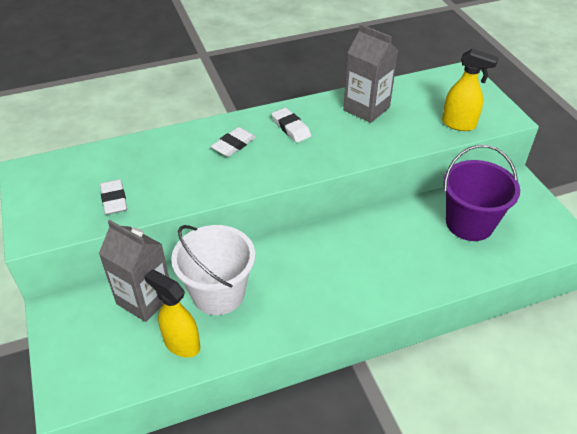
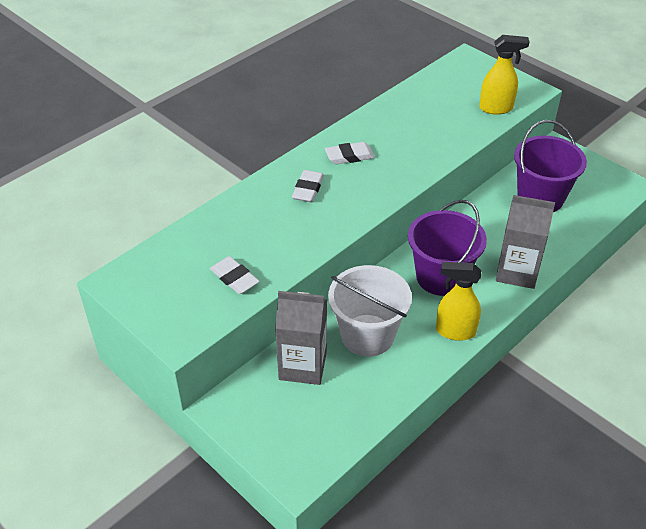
camera: 25 degrees left, 0 degrees up
yellow spray bottle [144,270,200,358] -> yellow spray bottle moved to [436,262,481,341]
white eraser [272,108,311,143] -> white eraser turned 45 degrees counterclockwise [325,142,375,164]
grey carton [343,24,398,123] -> grey carton moved to [496,195,555,289]
none -> purple bucket [408,200,487,296]

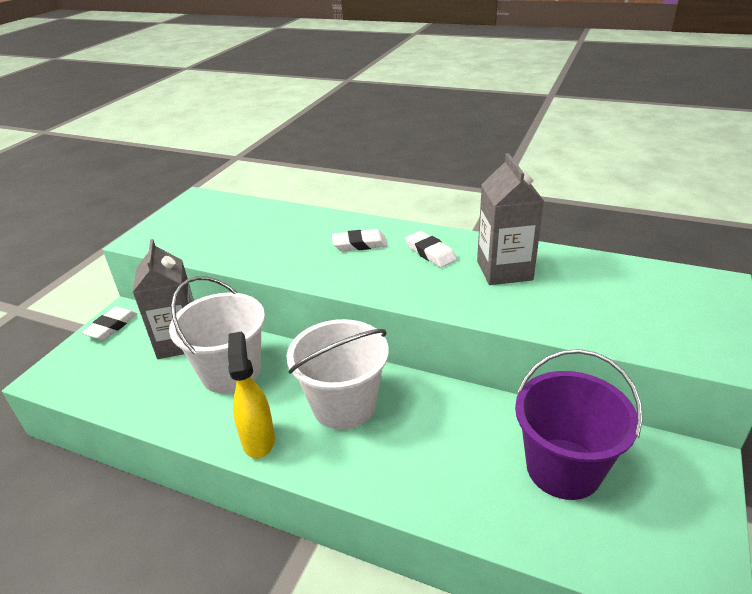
camera: 70 degrees right, 10 degrees down
white eraser [210,256,260,294] -> white eraser moved to [81,307,137,340]
purple bucket [408,200,487,296] -> white bucket [287,319,389,430]
yellow spray bottle [479,35,530,115] -> none
grey carton [496,195,555,289] -> grey carton moved to [477,153,544,285]

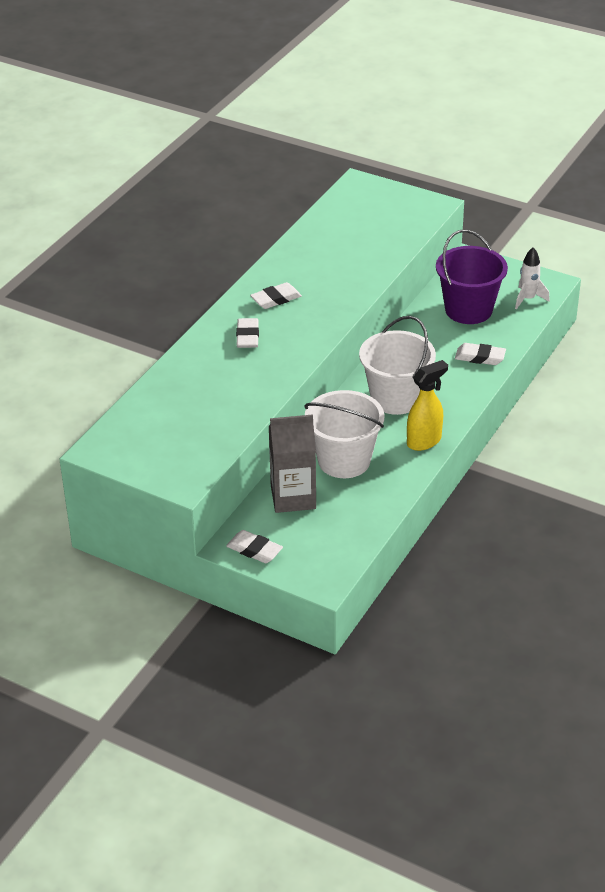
camera: 85 degrees left, 5 degrees up
yellow spray bottle [228,332,275,459] -> yellow spray bottle turned 150 degrees clockwise [407,360,448,451]
grey carton [477,153,544,285] -> none
none -> white eraser [455,343,506,365]
none -> white rocket [515,247,550,309]

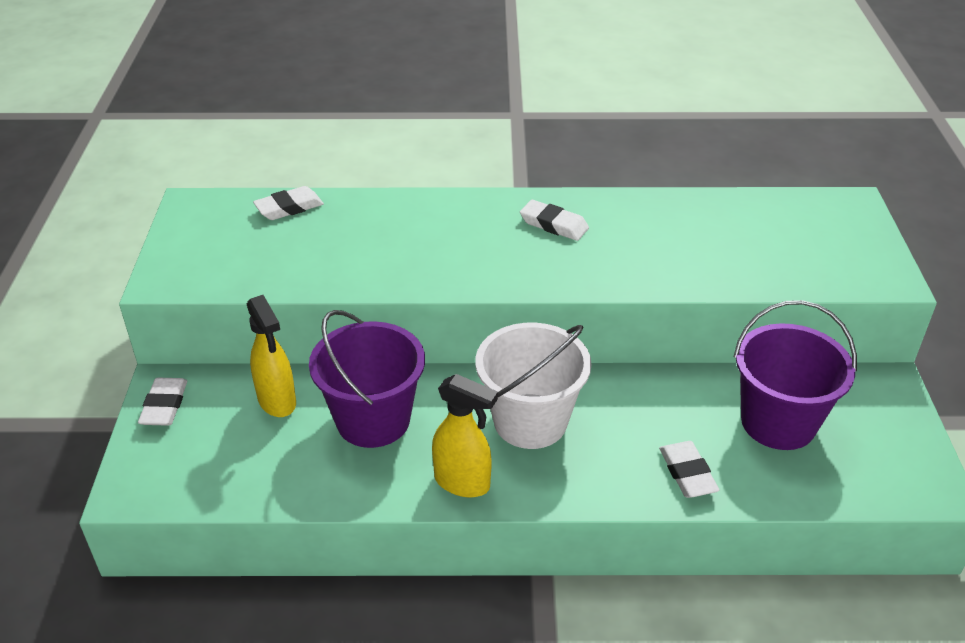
camera: 60 degrees right, 0 degrees up
white eraser [236,318,259,348] -> white eraser moved to [253,186,324,220]
grey carton [269,414,316,513] -> yellow spray bottle [247,295,296,417]
white bucket [304,390,385,478] -> purple bucket [309,310,425,448]
white rocket [515,247,550,309] -> none

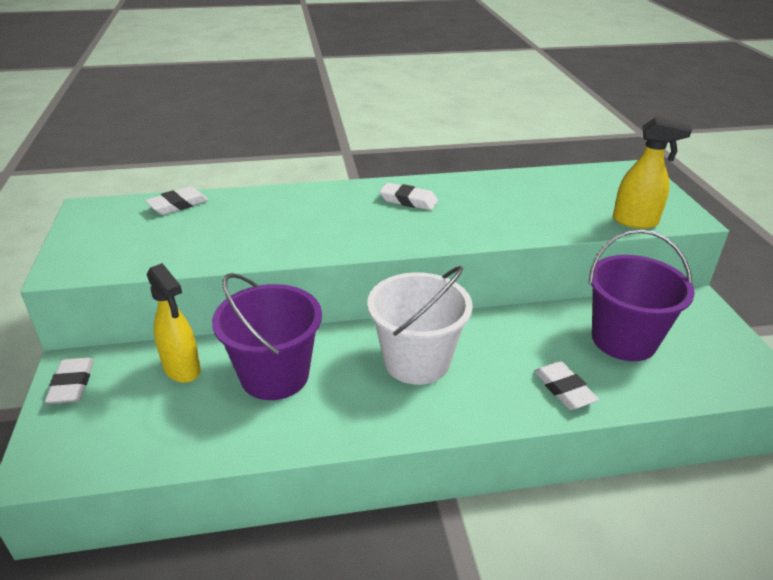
camera: 10 degrees left, 5 degrees down
yellow spray bottle [432,374,498,498] -> yellow spray bottle moved to [613,117,692,229]

